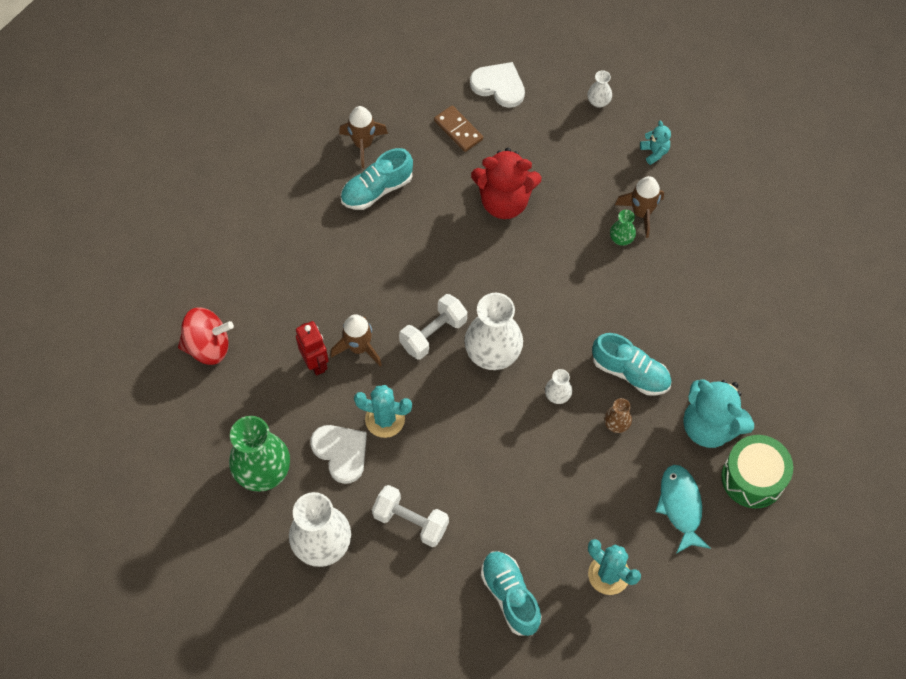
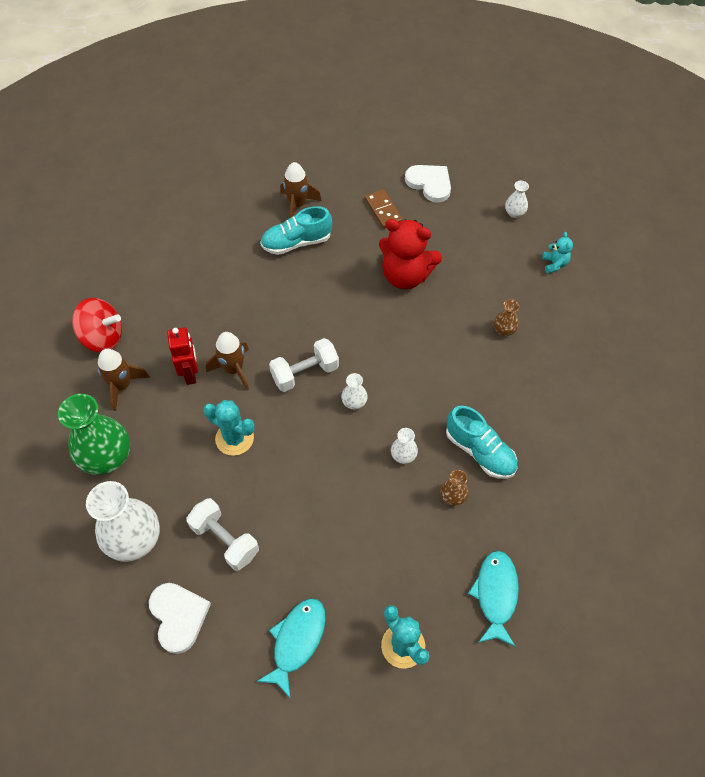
camera: 15 degrees right, 5 degrees down
white heart [310,425,367,484] -> white heart moved to [149,583,211,654]
white vase [464,293,523,370] -> white vase [341,373,368,410], size x0.47
turquoise shoe [481,551,542,636] -> turquoise fish [256,598,326,698]
green vase [610,210,636,246] -> brown vase [494,299,519,336]
brown rocket [615,176,664,238] -> brown rocket moved to [98,349,150,411]
turquoise teddy bear [683,379,754,448] -> none
green drum [721,435,793,508] -> none

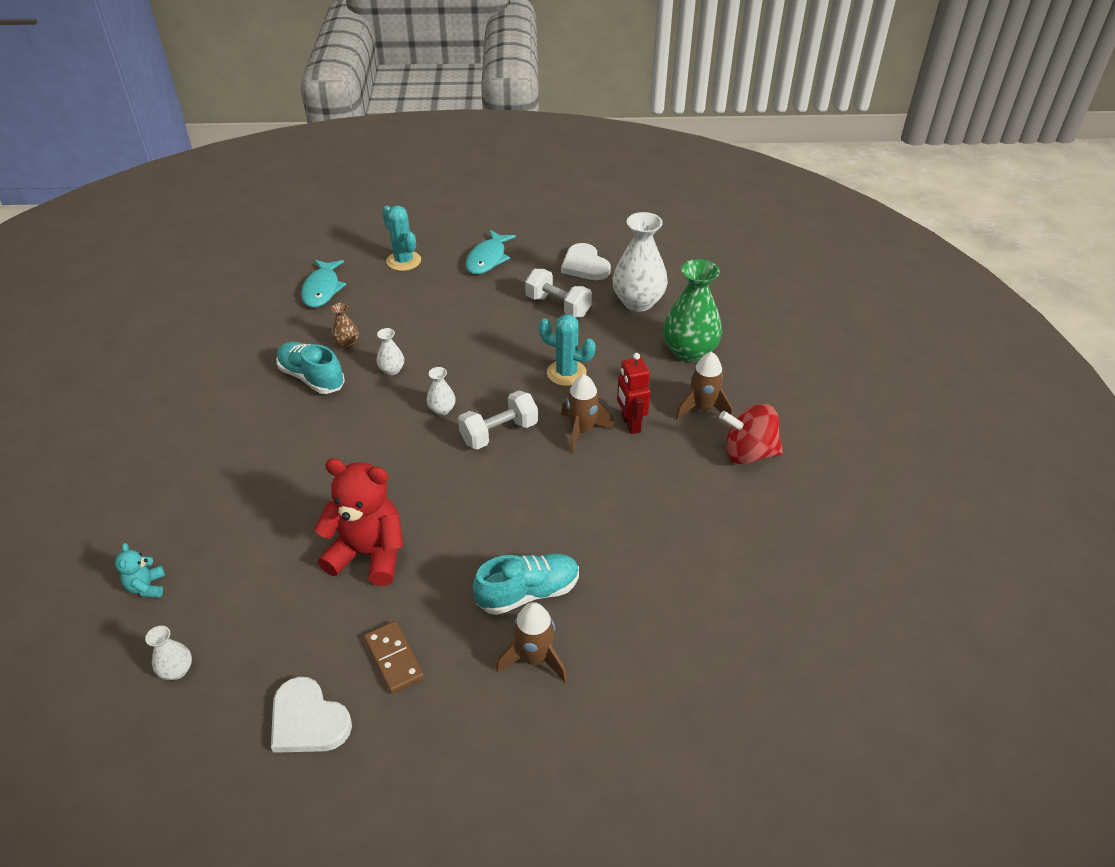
camera: 175 degrees right, 15 degrees down
brown vase [494,299,519,336] -> none

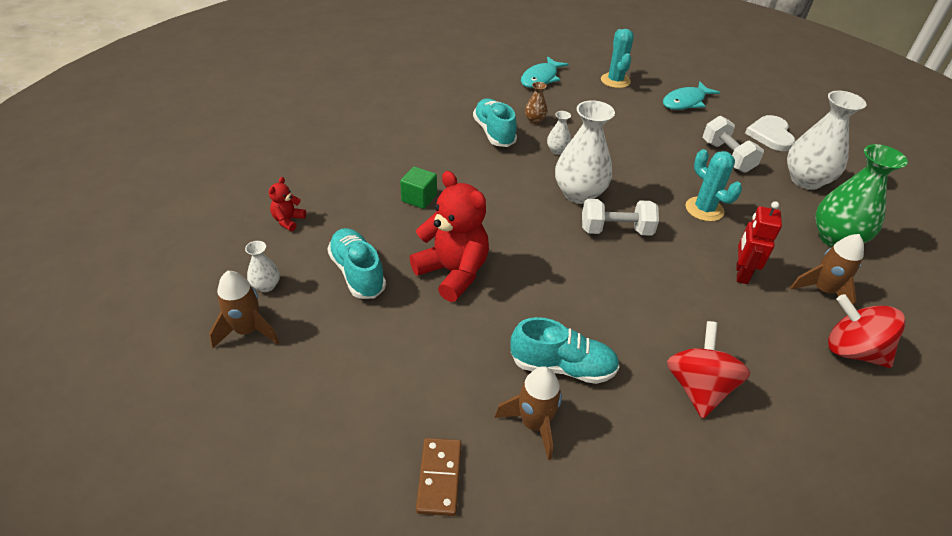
camera: 30 degrees right, 0 degrees up
turquoise teddy bear [115,543,165,598] -> red teddy bear [269,177,306,231]
white heart [271,677,352,753] -> none
brown domino [364,621,424,694] -> brown domino moved to [416,438,462,516]
white vase [427,367,456,415] -> white vase [555,100,615,204], size x2.14
brown rocket [561,374,614,454] -> brown rocket moved to [209,271,279,348]
none -> turquoise shoe [327,228,386,299]
none -> green cube [400,167,437,209]
none -> red spinning top [667,321,750,419]

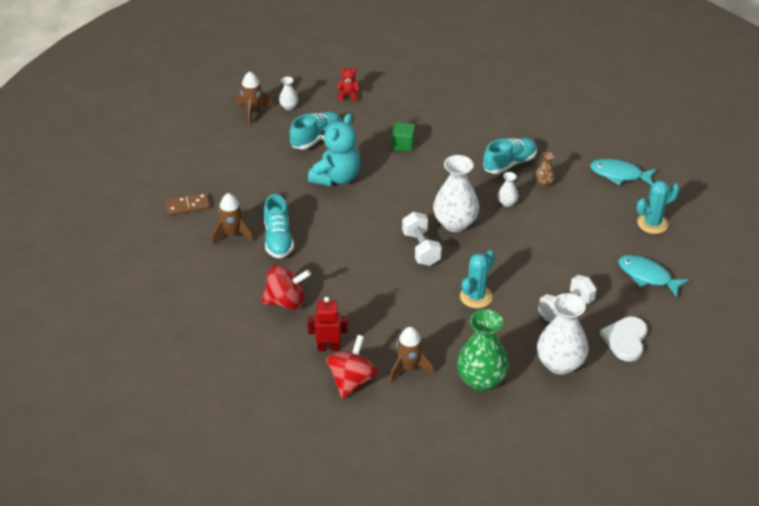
camera: 75 degrees right, 0 degrees up
red teddy bear [409,171,489,302] -> turquoise teddy bear [308,113,361,186]
red robot [737,201,782,284] -> red robot moved to [308,297,348,351]
white heart [745,115,795,151] -> white heart turned 60 degrees counterclockwise [600,317,647,362]

